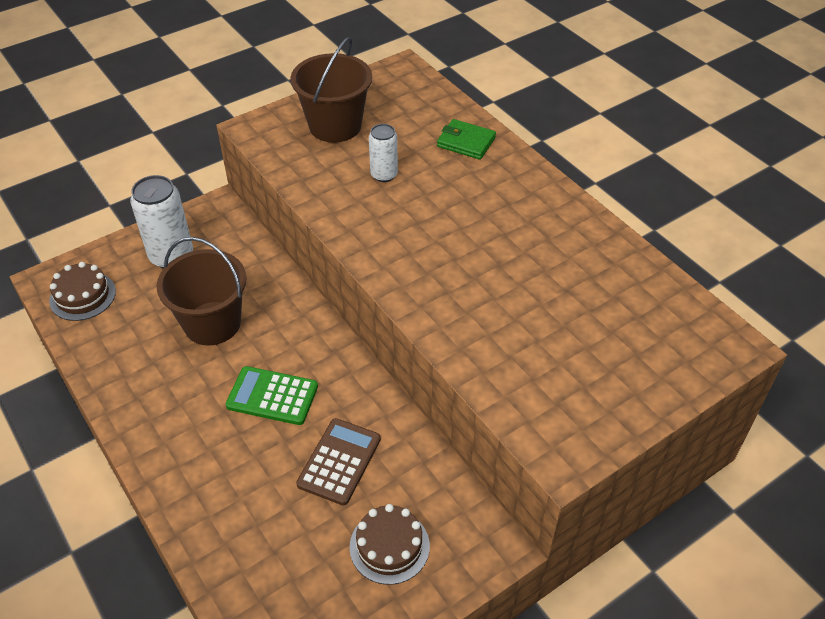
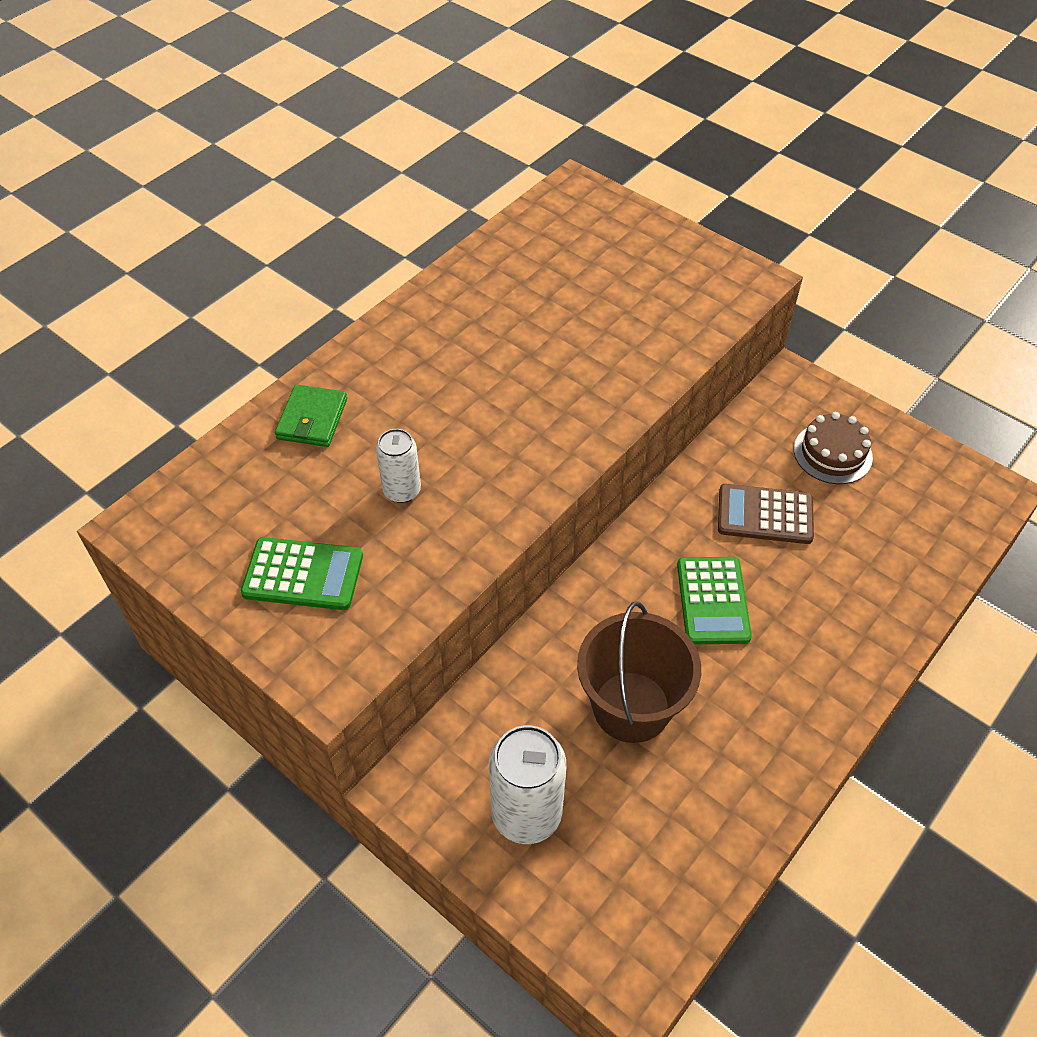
camera: 105 degrees left, 5 degrees up
brown cake [49,262,116,321] -> none
brown bucket [291,37,372,143] -> green calculator [241,537,363,610]

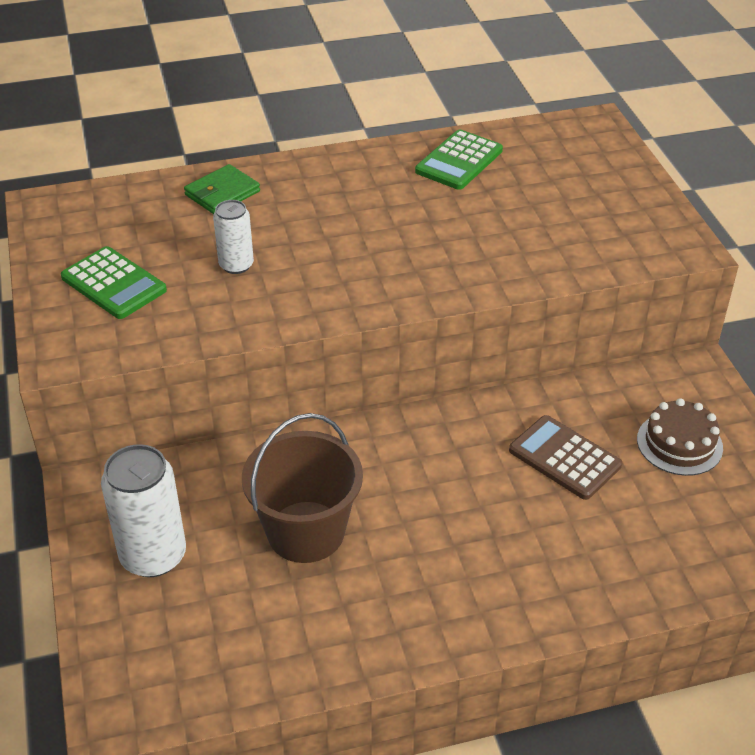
camera: 35 degrees right, 10 degrees down
green calculator [677,557,752,644] -> green calculator moved to [415,129,503,190]

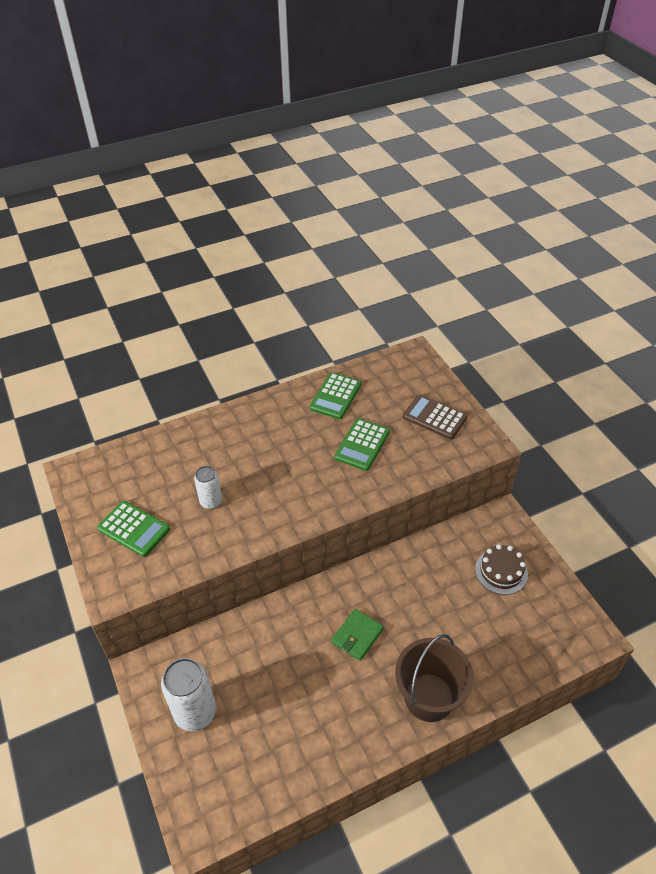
camera: 10 degrees left, 5 degrees up
green wallet [184,164,260,214] -> green wallet moved to [332,609,384,661]
brown bucket [242,413,363,563] -> brown bucket moved to [395,634,474,722]
brown calculator [509,415,622,500] -> brown calculator moved to [403,394,468,439]
none -> green calculator [334,418,390,471]

